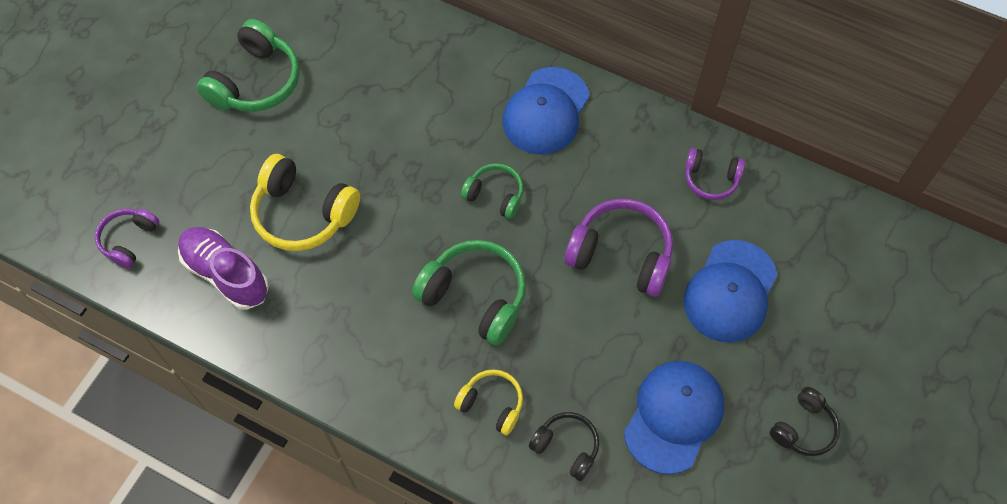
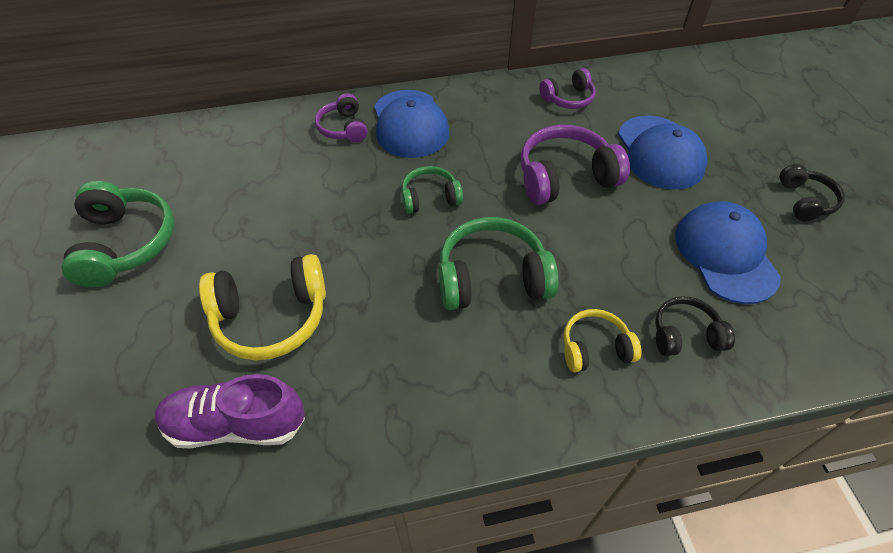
camera: 40 degrees left, 10 degrees down
purple headphones [95,209,159,268] -> purple headphones moved to [315,93,368,142]

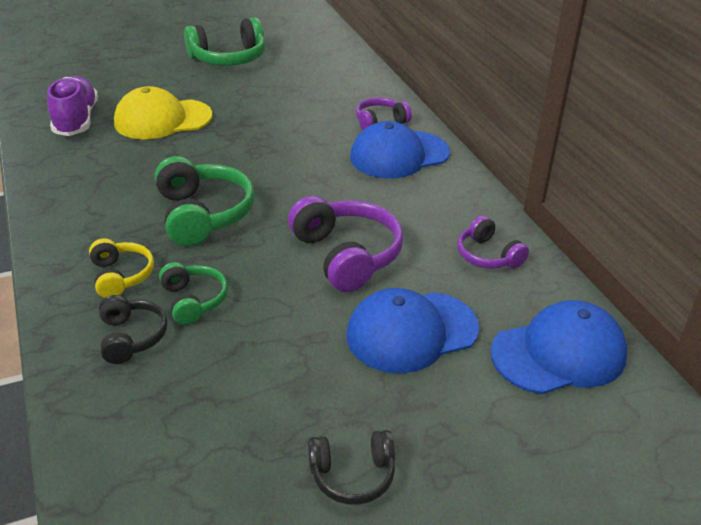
camera: 80 degrees right, 15 degrees down
yellow headphones [199,254,326,361] -> yellow cap [114,86,212,139]
green headphones [402,166,463,214] -> green headphones moved to [159,262,228,325]
blue cap [675,201,781,304] -> blue cap moved to [491,300,627,394]

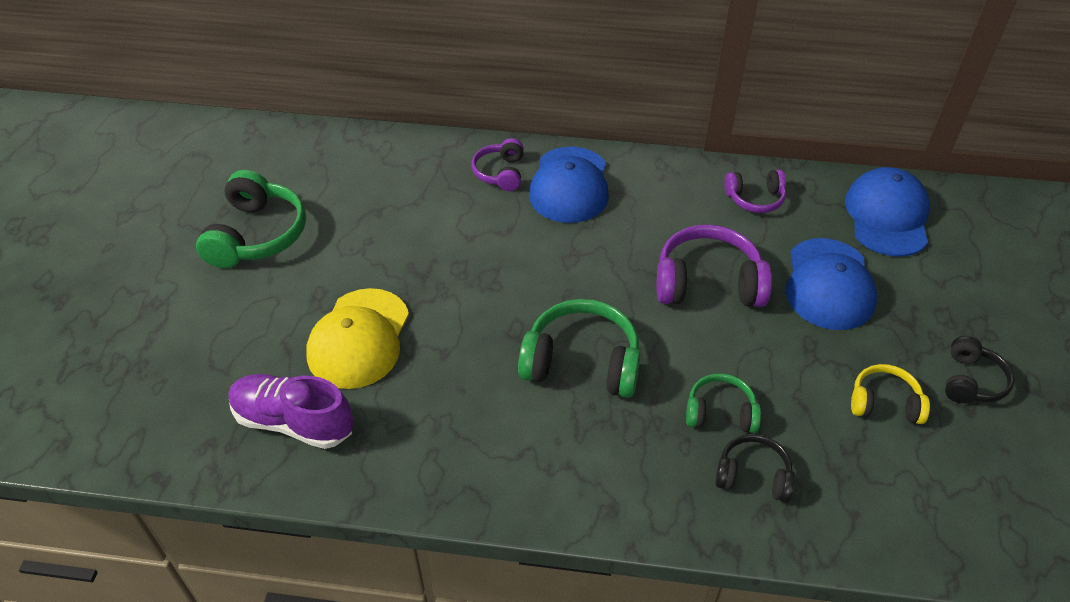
camera: 60 degrees left, 10 degrees up
yellow headphones [89,238,154,298] -> yellow headphones moved to [851,364,930,424]

